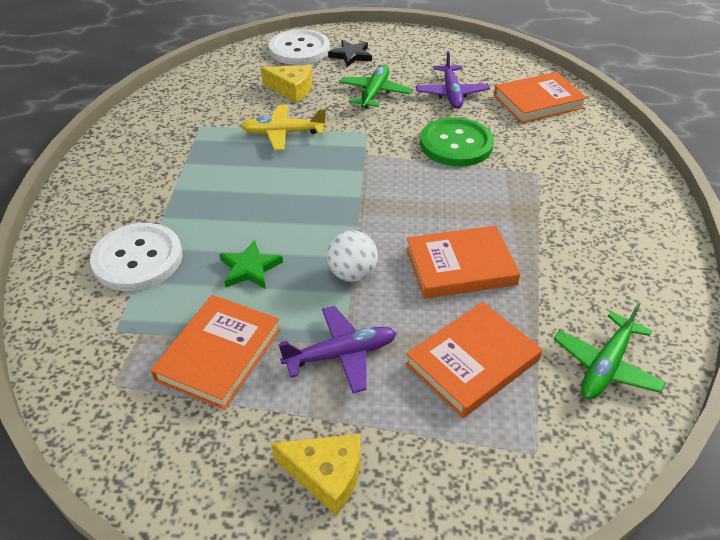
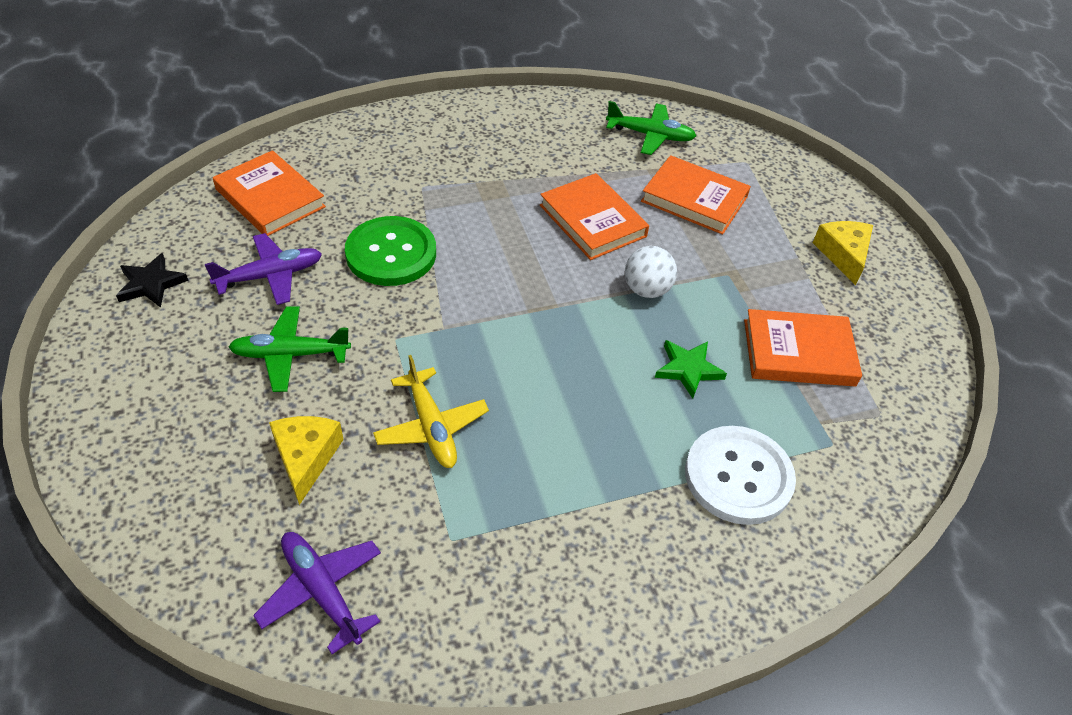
camera: 115 degrees left, 5 degrees up
white button [269,29,330,65] -> none
purple plane [278,306,396,393] -> purple plane moved to [253,532,381,654]
black star [328,40,372,67] -> black star moved to [116,253,189,308]

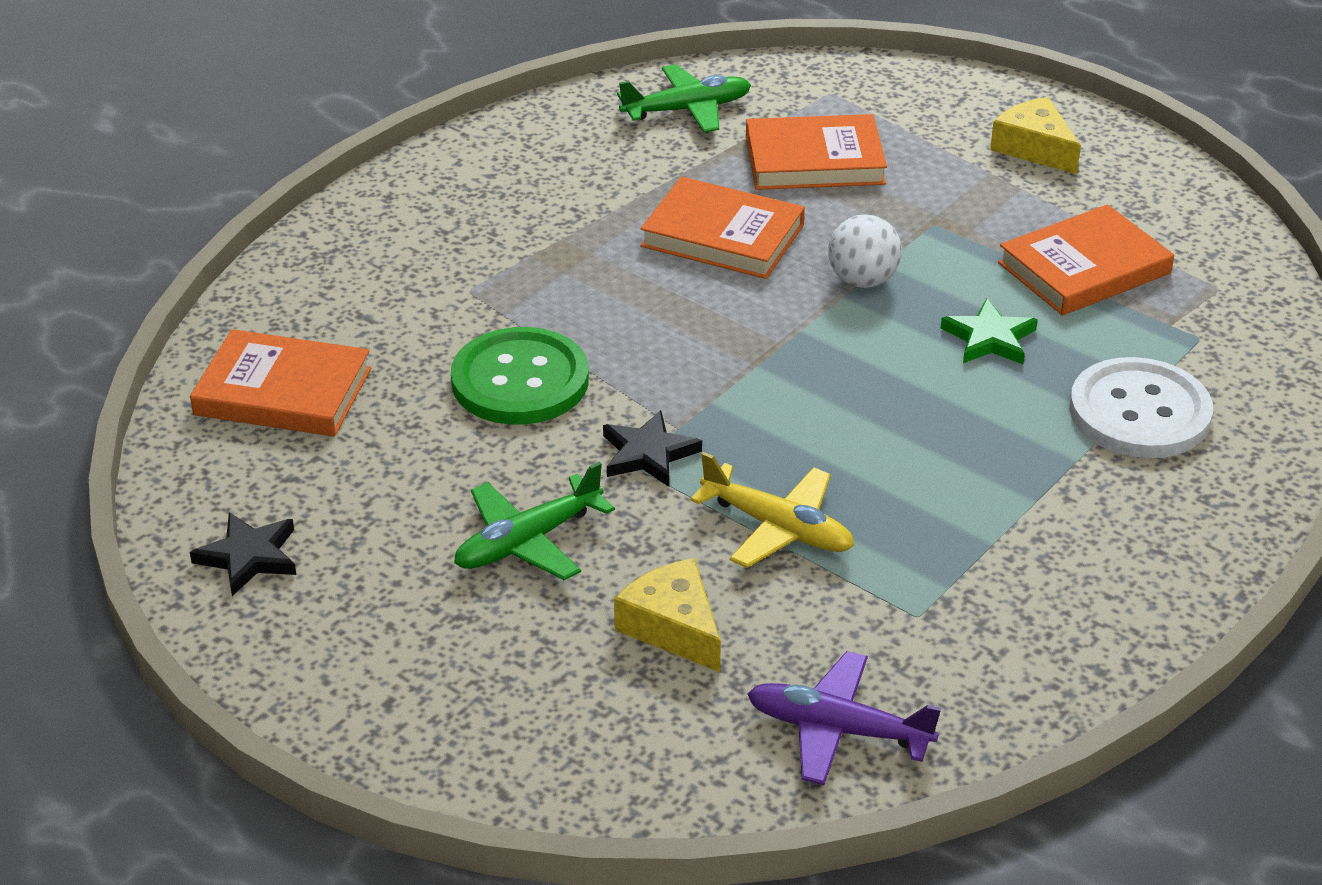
camera: 30 degrees left, 10 degrees down
purple plane [205,233,322,305] -> none
none -> black star [603,410,702,487]

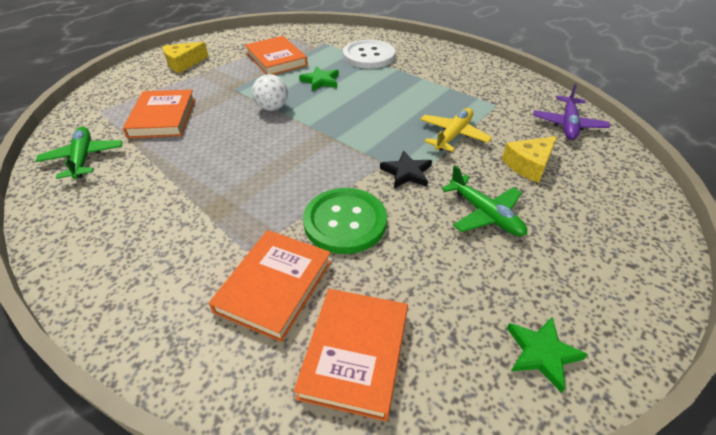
camera: 90 degrees left, 5 degrees up
black star [190,512,296,596] -> green star [507,317,588,393]
orange book [640,176,805,279] -> orange book moved to [209,230,331,342]

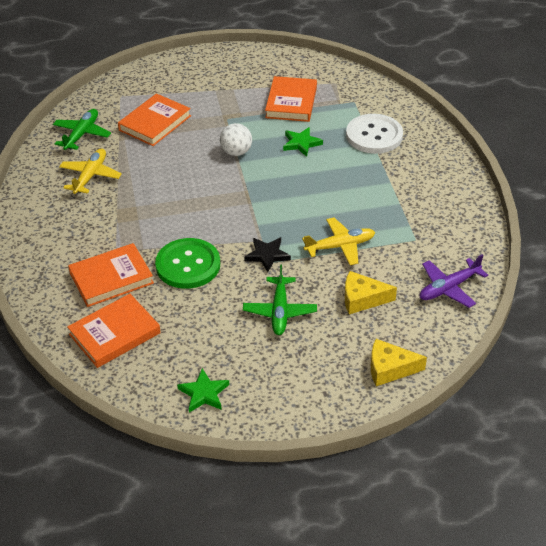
camera: 40 degrees right, 0 degrees up
yellow cheese [163,42,209,73] -> yellow cheese moved to [371,339,427,386]
none -> yellow plane [59,148,122,194]

